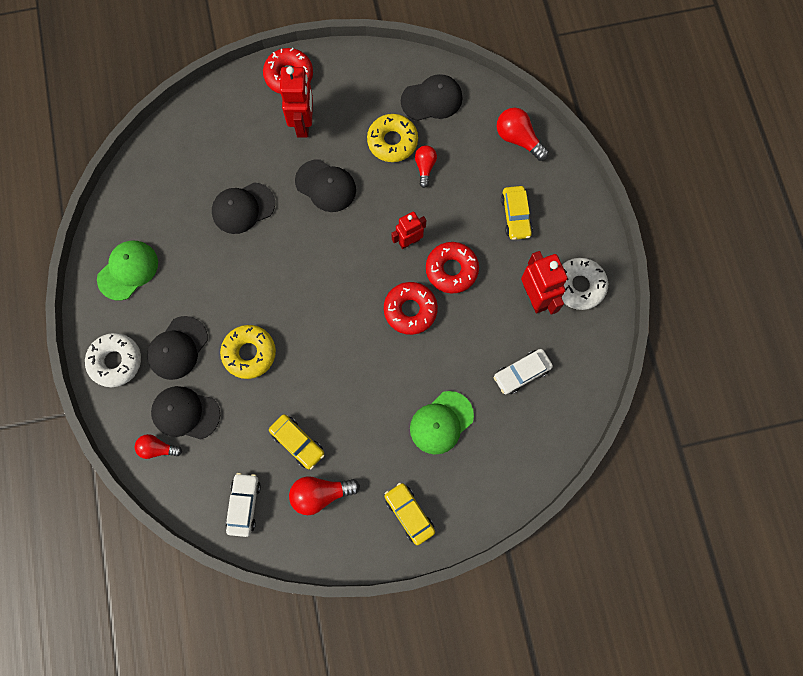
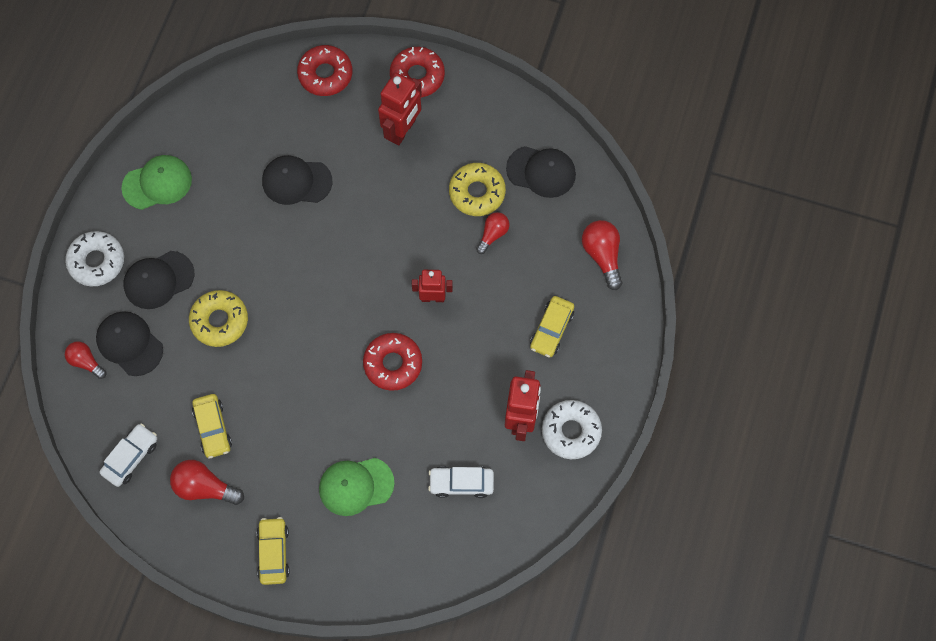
camera: 30 degrees right, 5 degrees down
black cap [295,159,356,212] -> none
red donut [426,242,479,294] -> red donut moved to [297,45,352,96]

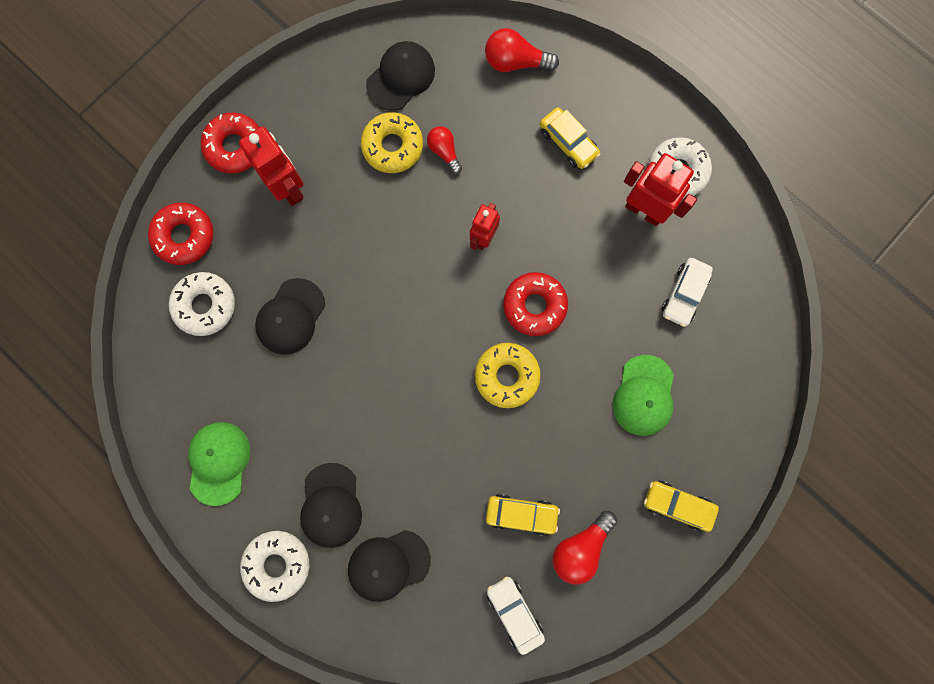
camera: 65 degrees left, 10 degrees up
red light bulb [65,341,106,379] -> none
yellow donut [189,290,248,347] -> yellow donut moved to [475,343,541,408]
none -> white donut [169,272,235,336]

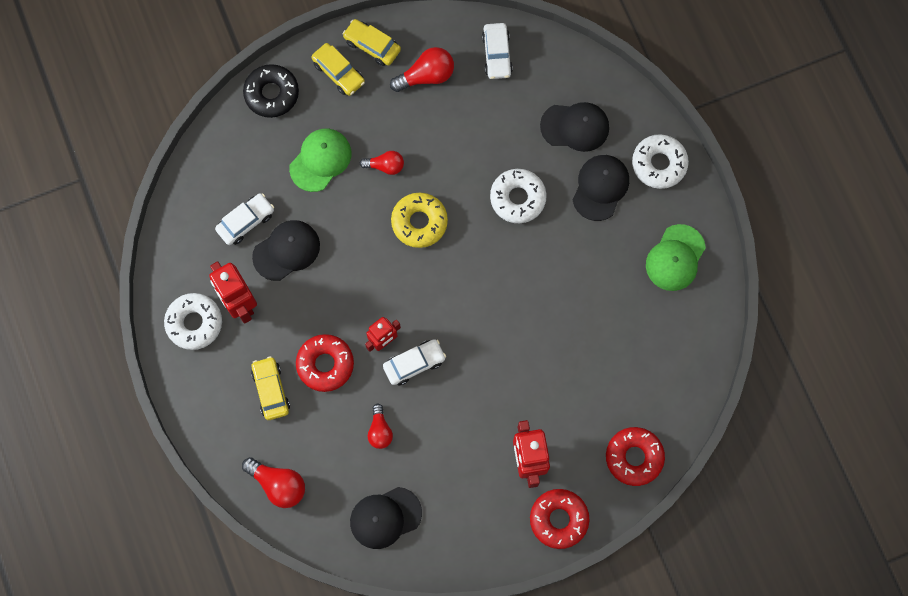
camera: 155 degrees left, 5 degrees down
white donut [169,272,235,336] -> white donut moved to [490,169,547,223]
black cap [255,278,325,355] -> black cap moved to [252,220,320,281]
yellow donut [361,112,423,173] -> none
yellow car [486,494,560,536] -> yellow car moved to [342,19,401,66]
red donut [503,272,568,336] -> red donut moved to [296,334,354,392]
none -> black donut [243,64,299,118]
none -> red light bulb [360,151,404,175]
none -> white car [383,339,446,385]

